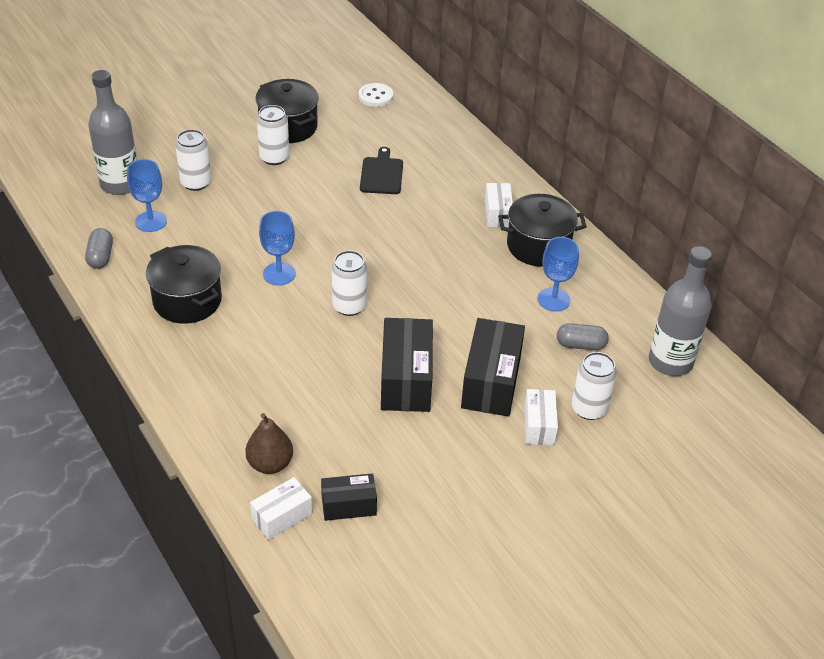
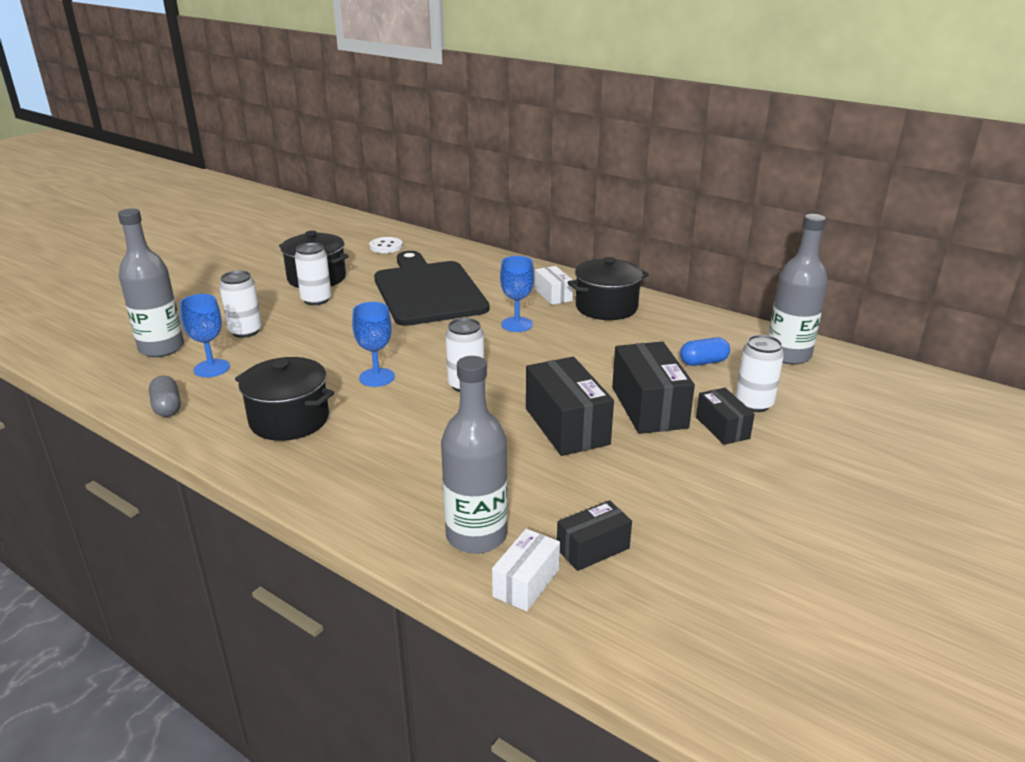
camera: 20 degrees left, 15 degrees down
brown pear [245,413,293,474] -> grey bottle [441,356,508,554]
black cutting board [360,147,403,194] -> black cutting board [374,251,489,326], size x2.29
white box [524,389,558,445] -> black box [696,388,755,445]
blue goblet [538,237,579,311] -> blue goblet moved to [500,256,534,332]
grey capsule [557,323,609,350] -> blue capsule [680,337,730,366]

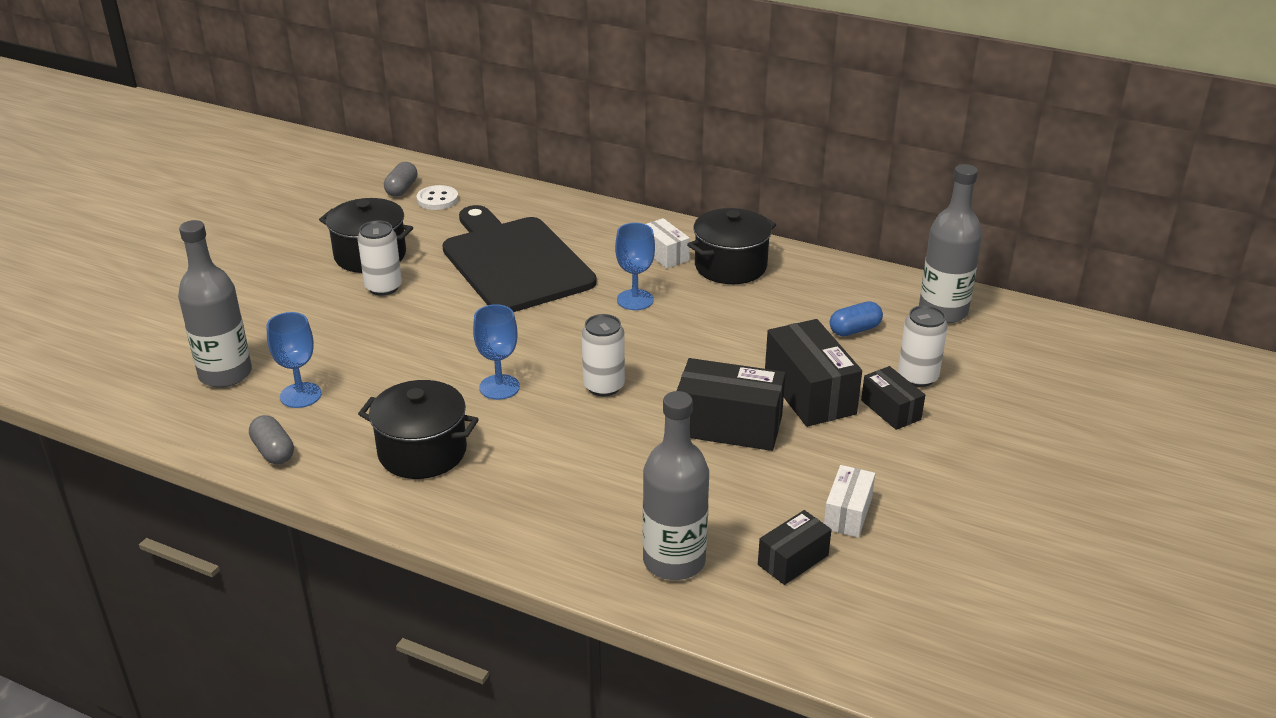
camera: 10 degrees left, 5 degrees up
white can [219,271,262,338] -> none
white box [492,529,560,611] -> white box moved to [824,465,875,538]
black box [526,357,614,456] -> black box turned 45 degrees counterclockwise [677,358,786,451]
none -> grey capsule [384,162,417,197]

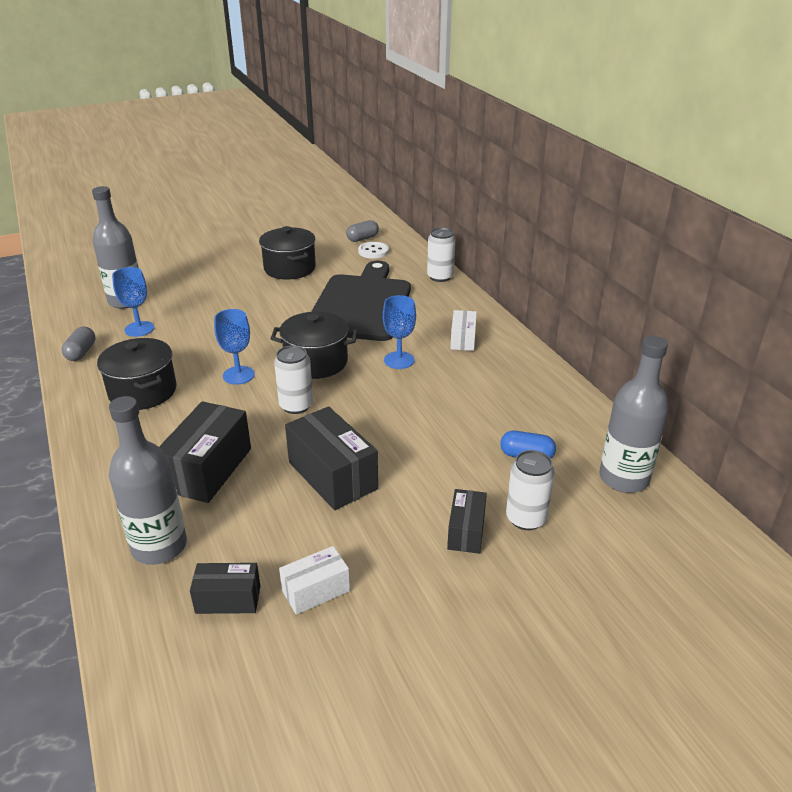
camera: 40 degrees right, 0 degrees up
white can [357,221,402,296] -> white can moved to [427,228,455,282]
black pot [687,208,776,284] -> black pot moved to [270,312,358,379]
black box [765,319,862,427] -> black box moved to [159,401,251,503]

